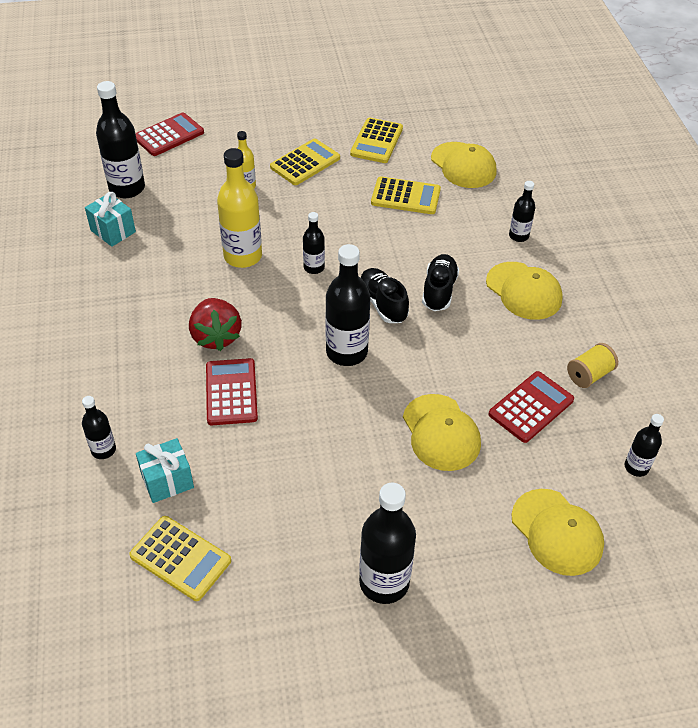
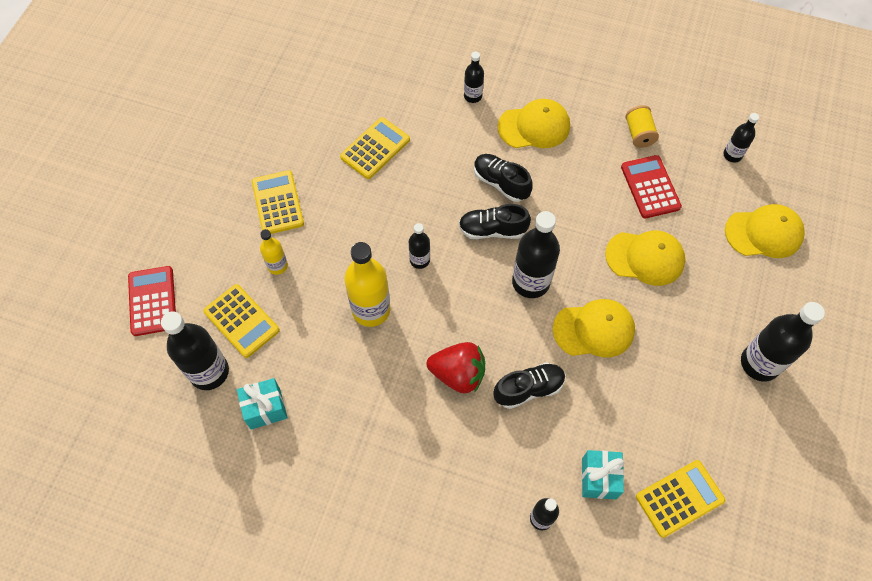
camera: 60 degrees left, 15 degrees up
red calculator [206,358,258,425] -> black shoe [494,363,566,409]
yellow calculator [350,117,403,163] -> yellow calculator moved to [203,284,280,358]
yellow cap [431,142,497,188] -> yellow cap moved to [553,299,635,357]

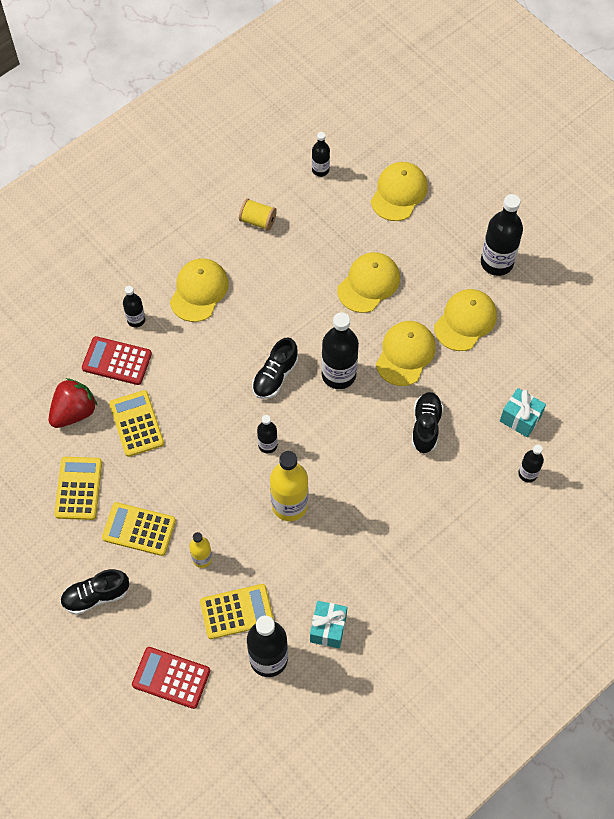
camera: 60 degrees left, 0 degrees up
red strawberry [427,342,485,394] -> red strawberry moved to [49,378,97,428]
black shoe [474,154,533,202] -> black shoe moved to [60,569,129,615]
red calculator [621,155,682,218] -> red calculator moved to [82,336,152,385]
yellow calculator [636,460,725,538] -> yellow calculator moved to [54,457,102,520]
none -> yellow cap [434,289,497,351]

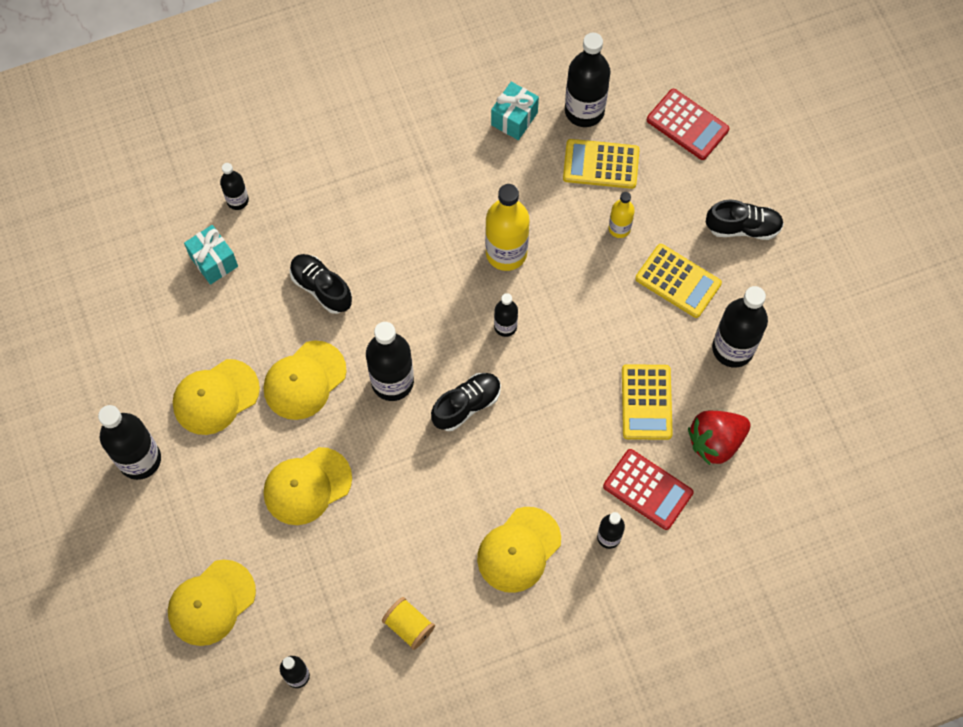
camera: 160 degrees left, 5 degrees up
yellow calculator [54,457,102,520] -> black bottle [712,286,768,368]
black shoe [412,392,443,453] -> black shoe turned 105 degrees clockwise [290,254,352,314]

